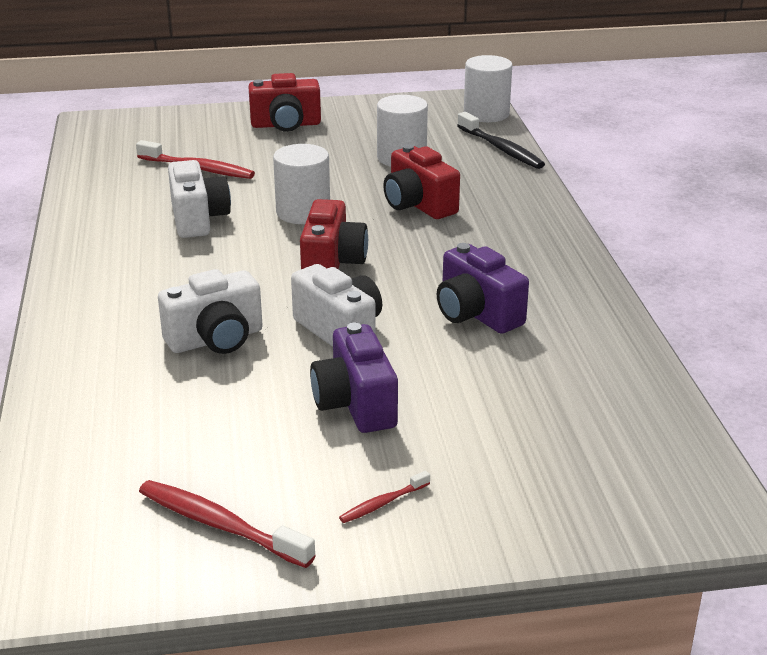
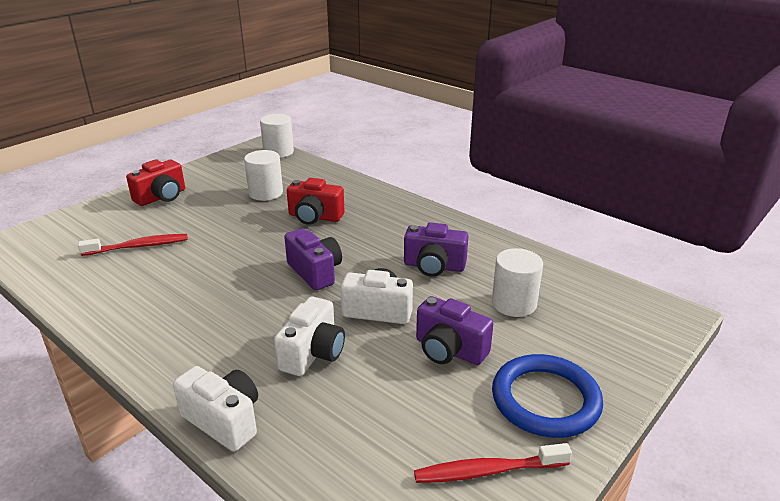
camera: 40 degrees left, 0 degrees up
white camera [168,160,231,238] -> white camera moved to [173,366,258,452]
white cylinder [273,144,330,224] -> white cylinder moved to [492,248,543,317]
red camera [300,199,368,269] -> purple camera [284,228,342,291]
red toothbrush [339,471,430,523] -> blue ring [492,354,603,438]
black toothbrush [457,112,545,169] -> none

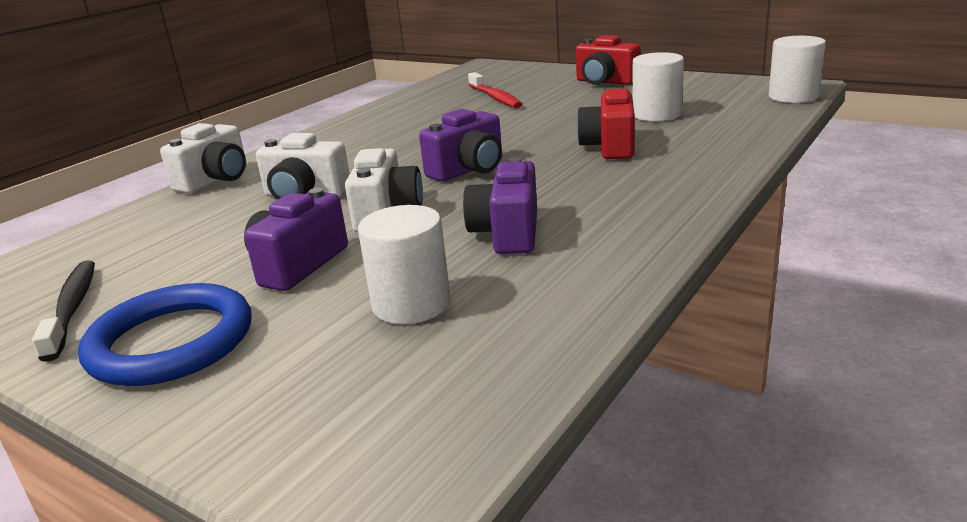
camera: 85 degrees right, 5 degrees down
red toothbrush [414,443,572,483] -> black toothbrush [32,260,95,362]

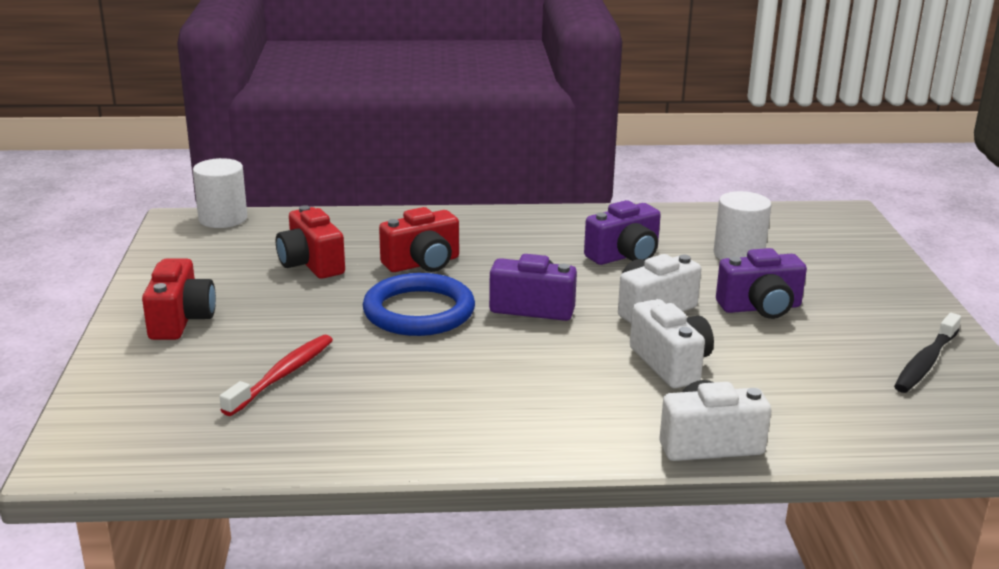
camera: 130 degrees left, 0 degrees up
blue ring [78,283,252,386] -> blue ring moved to [363,273,475,336]
white cylinder [632,52,684,121] -> red camera [276,205,345,279]

